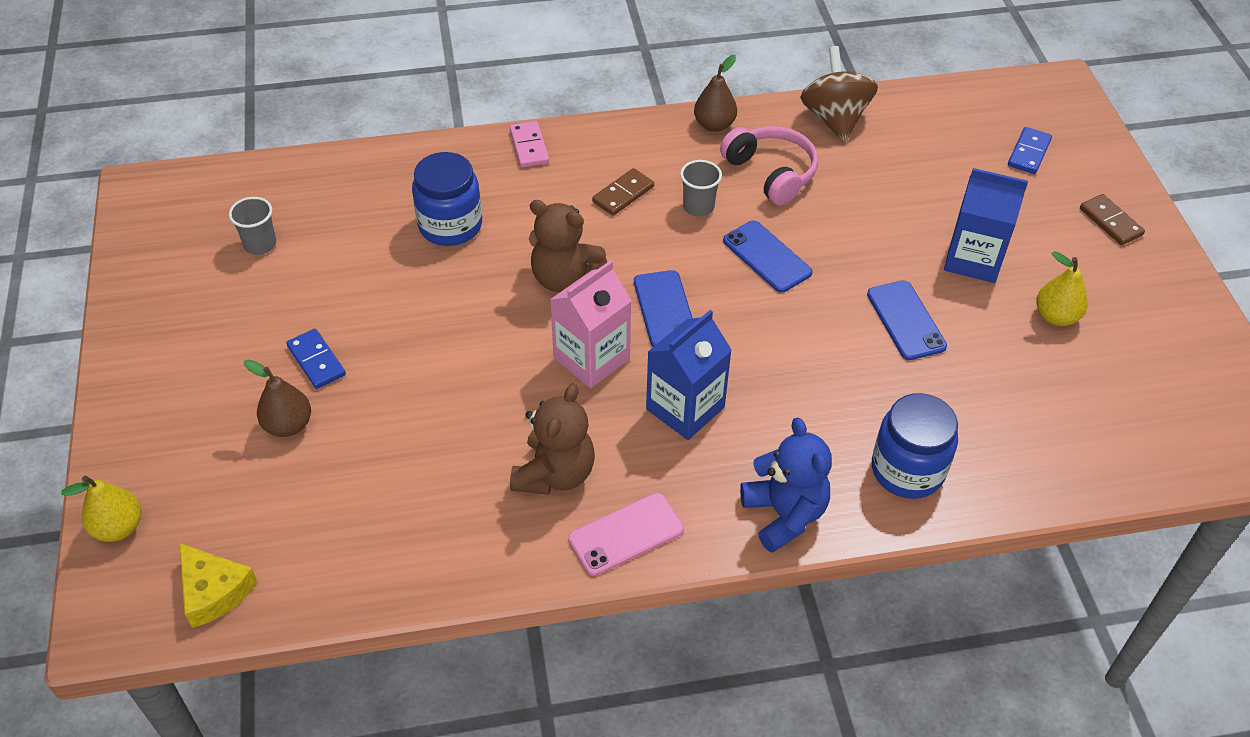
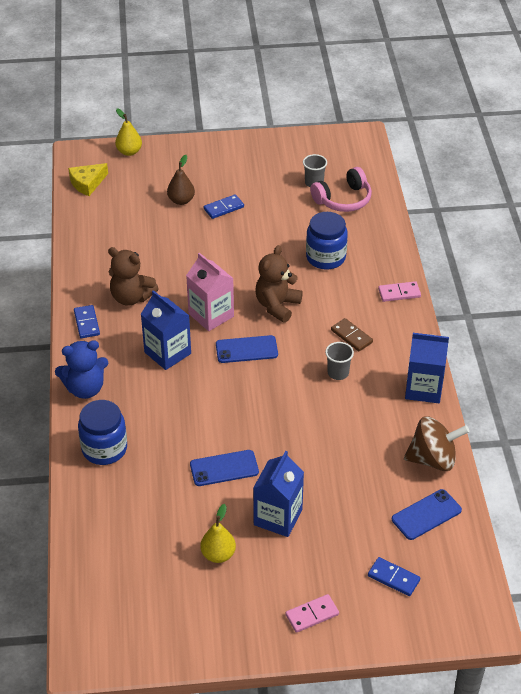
camera: 95 degrees right, 5 degrees down
pink phone [568,493,684,576] -> blue domino [74,305,100,338]
brown pear [694,55,737,132] -> blue carton [405,333,449,403]
pink headphones [720,126,818,206] -> pink headphones moved to [310,167,372,212]
blue phone [723,220,813,293] -> blue phone moved to [392,489,462,540]
brown domino [1080,194,1145,245] -> pink domino [285,594,339,633]

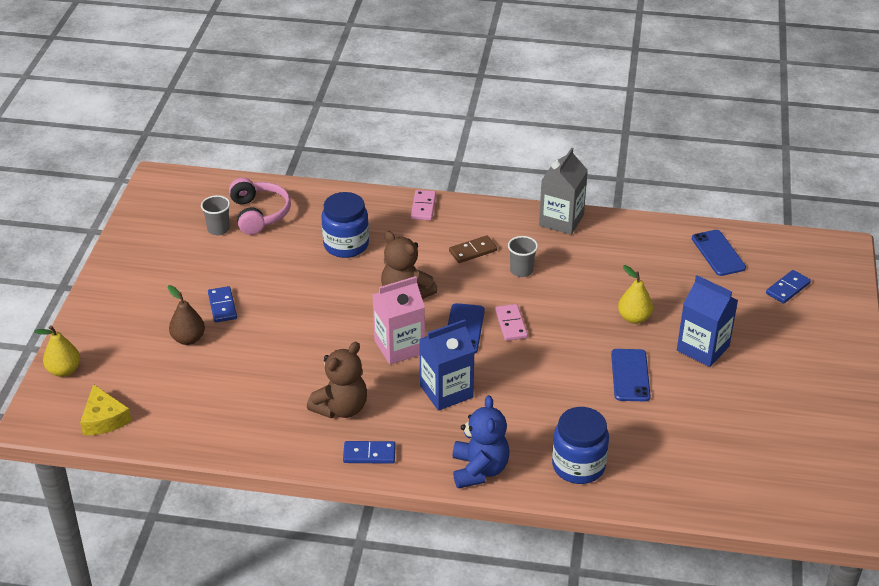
camera: 75 degrees left, 5 degrees down
yellow pear [200,504,236,563] -> yellow pear moved to [618,265,653,324]
pink domino [285,594,339,633] -> pink domino moved to [495,304,528,341]
brown spinning top [404,416,469,471] -> none
blue carton [405,333,449,403] -> grey carton [539,148,588,235]

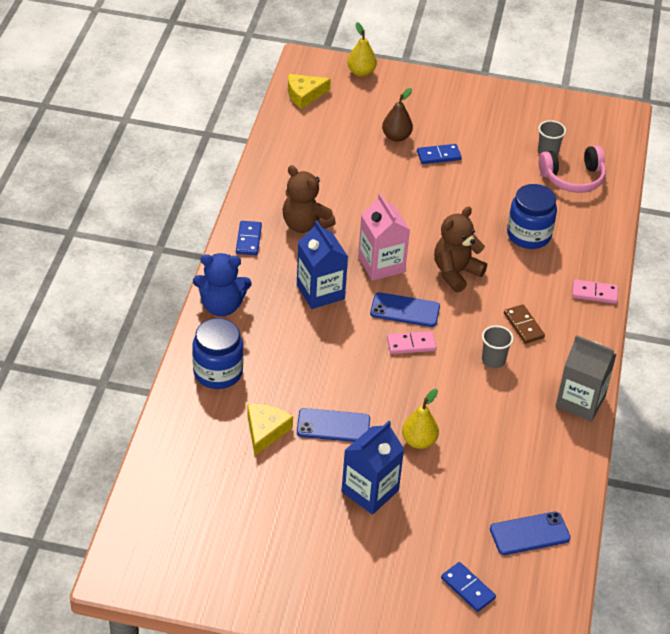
camera: 90 degrees right, 5 degrees up
none -> yellow cheese [247,404,293,456]

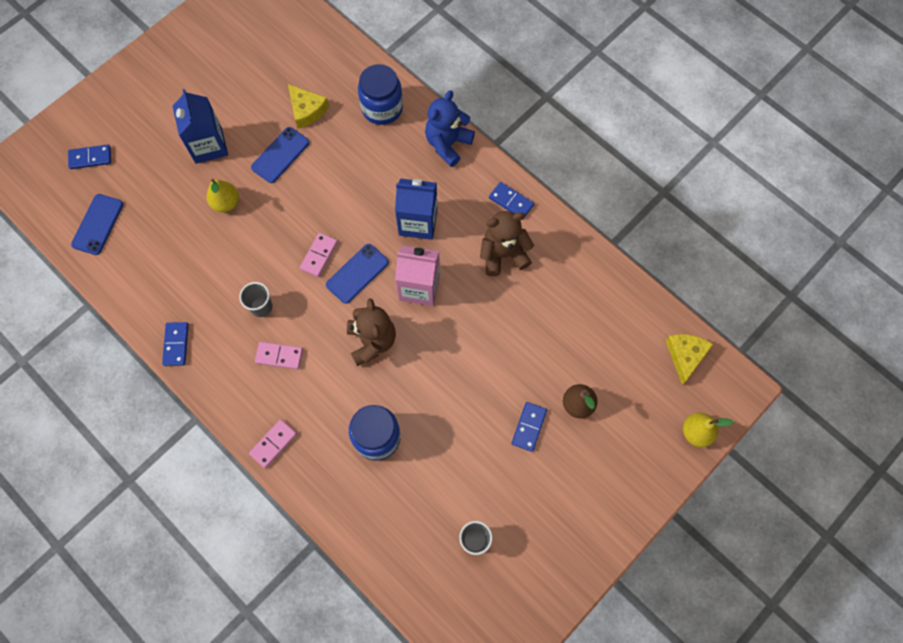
camera: 125 degrees right, 25 degrees up
brown domino [504,304,545,344] -> pink domino [255,342,303,369]
pink headphones [539,146,606,193] -> none
grey carton [556,335,617,421] -> blue domino [162,322,189,366]

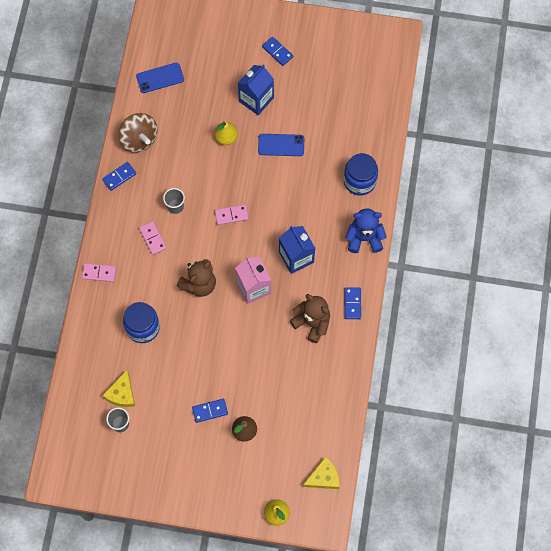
camera: 55 degrees right, 0 degrees up
blue domino [68,144,111,169] -> blue domino moved to [262,37,293,66]
yellow cheese [288,84,329,128] -> yellow cheese moved to [102,370,135,407]
blue phone [326,244,389,304] -> none
none -> brown spinning top [118,113,158,153]

